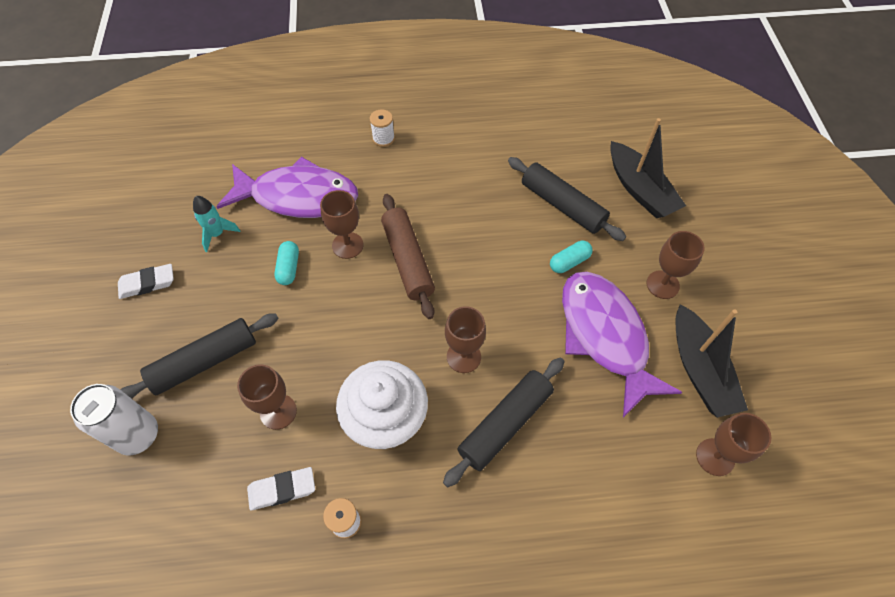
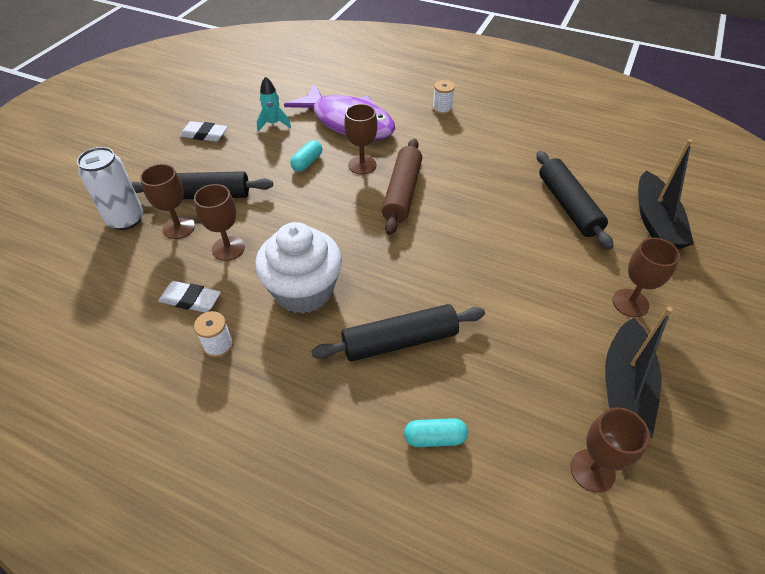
camera: 30 degrees right, 10 degrees down
brown goblet [445,306,486,373] -> brown goblet moved to [140,164,195,239]
turquoise capsule [550,241,593,273] -> turquoise capsule moved to [404,418,468,447]
purple fish [562,272,682,418] -> none

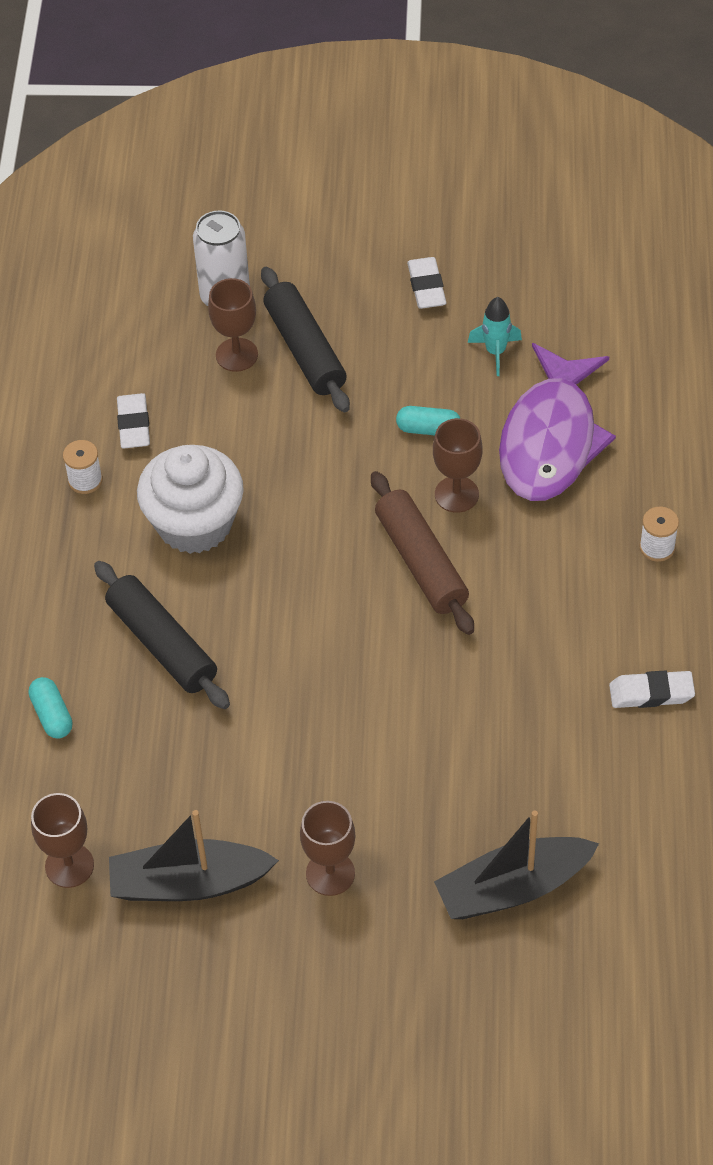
camera: 70 degrees right, 5 degrees up
brown goblet [194,184,245,261] -> none
brown rolling pin [382,139,422,235] -> brown rolling pin turned 75 degrees clockwise [371,471,474,635]
black rolling pin [536,151,614,250] -> none
none -> white eraser [609,671,695,708]

